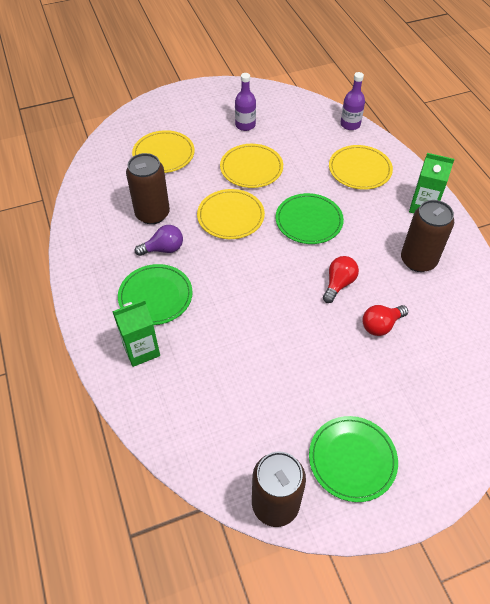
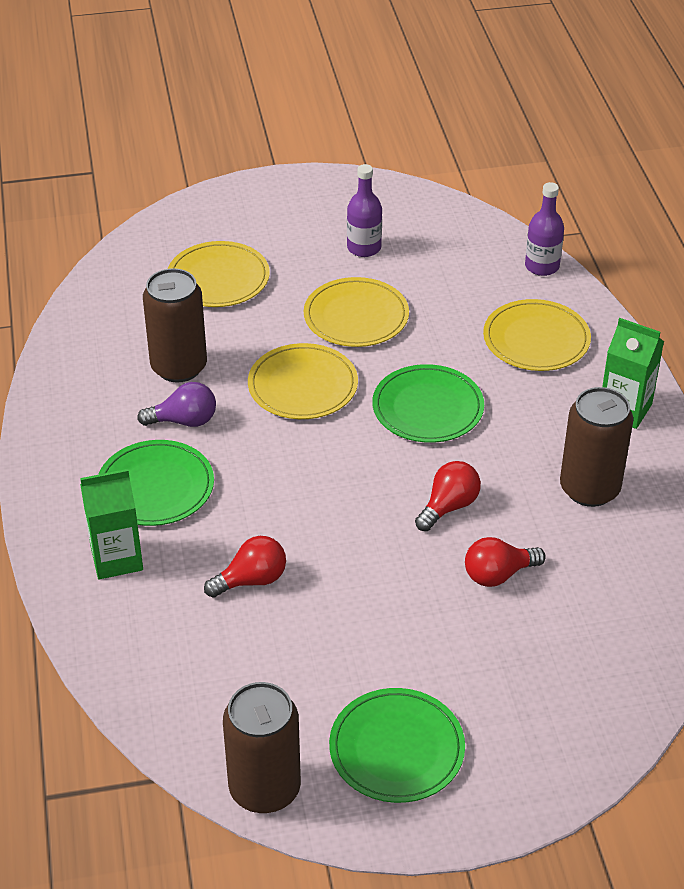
camera: 10 degrees right, 10 degrees down
none -> red light bulb [204,536,286,598]

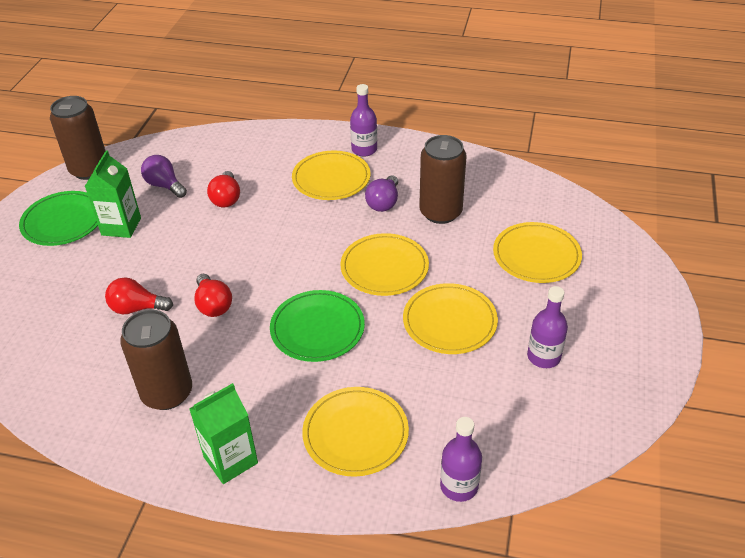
camera: 115 degrees right, 0 degrees up
green carton [80,469,143,579] -> green carton moved to [84,150,141,238]
green plate [98,440,214,526] -> yellow plate [292,151,371,200]
red light bulb [465,537,546,587] -> red light bulb turned 90 degrees counterclockwise [105,278,173,314]
none -> purple light bulb [141,155,187,198]
none -> purple bottle [350,84,377,156]

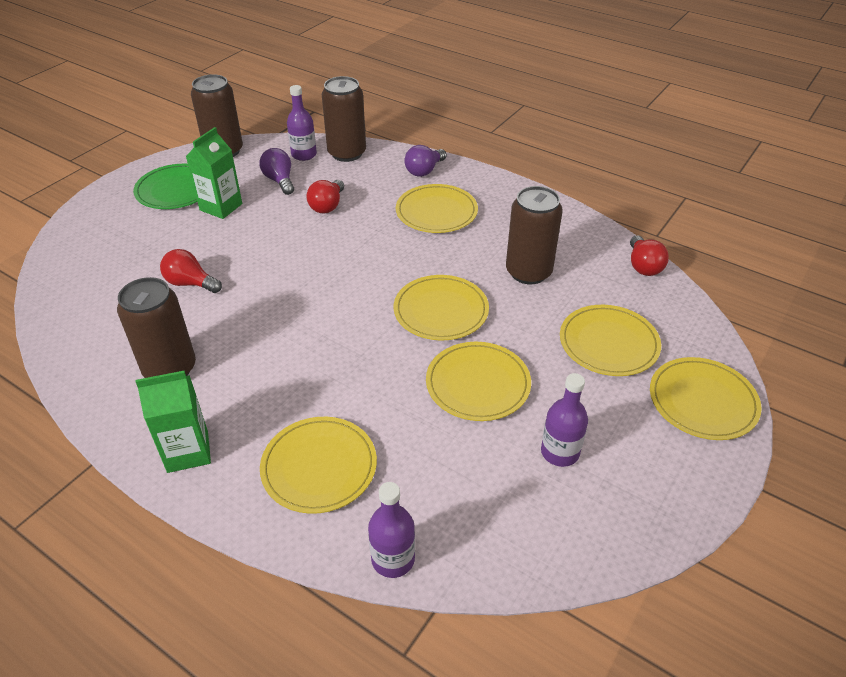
camera: 20 degrees right, 0 degrees up
red light bulb [194,274,232,317] -> red light bulb moved to [630,235,669,276]
green plate [270,290,365,362] -> none
purple bottle [350,84,377,156] -> purple bottle moved to [287,85,317,161]
purple light bulb [365,175,398,212] -> purple light bulb moved to [404,145,446,177]
none -> brown can [322,76,366,162]
none -> yellow plate [650,357,762,440]

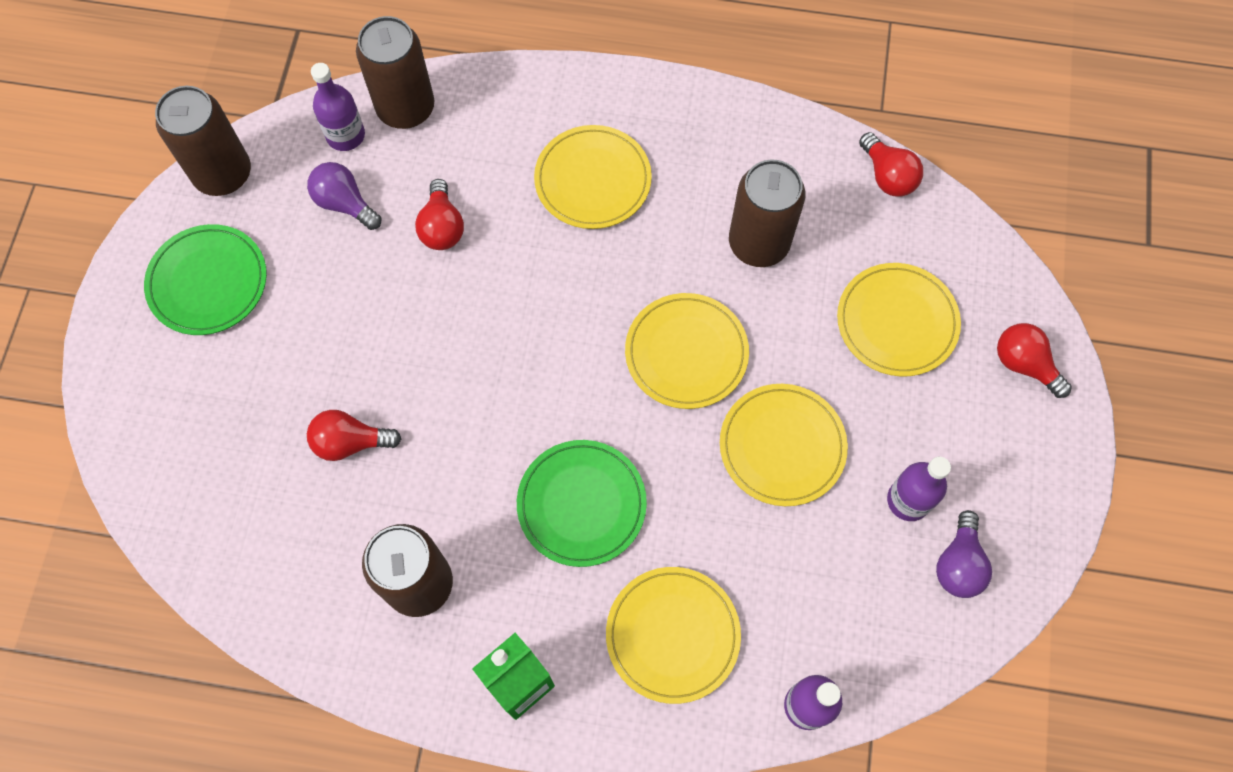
camera: 25 degrees left, 25 degrees up
green carton [186,127,242,219] -> none
purple light bulb [404,145,446,177] -> purple light bulb moved to [936,510,992,598]
yellow plate [650,357,762,440] -> red light bulb [997,323,1072,398]
none -> green plate [517,440,647,567]

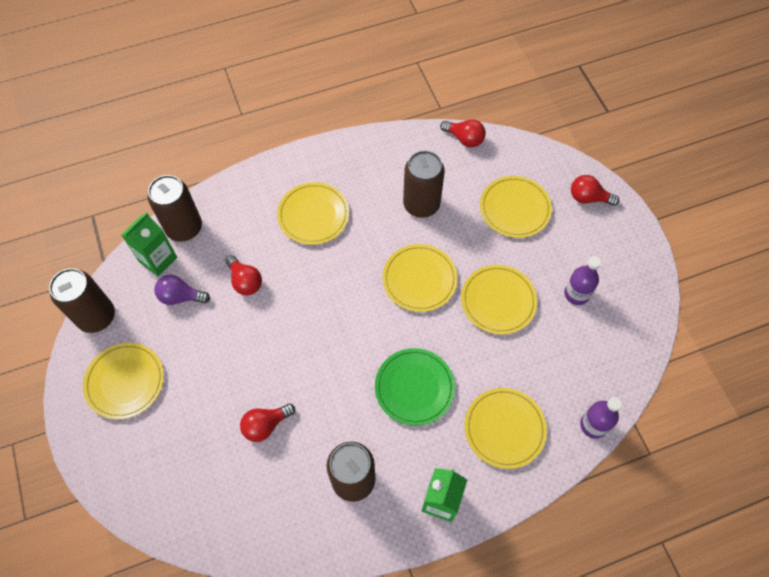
camera: 30 degrees left, 5 degrees down
green plate [144,224,267,335] -> yellow plate [83,343,164,420]
purple bottle [311,63,365,151] -> green carton [121,212,177,276]
purple light bulb [936,510,992,598] -> none

